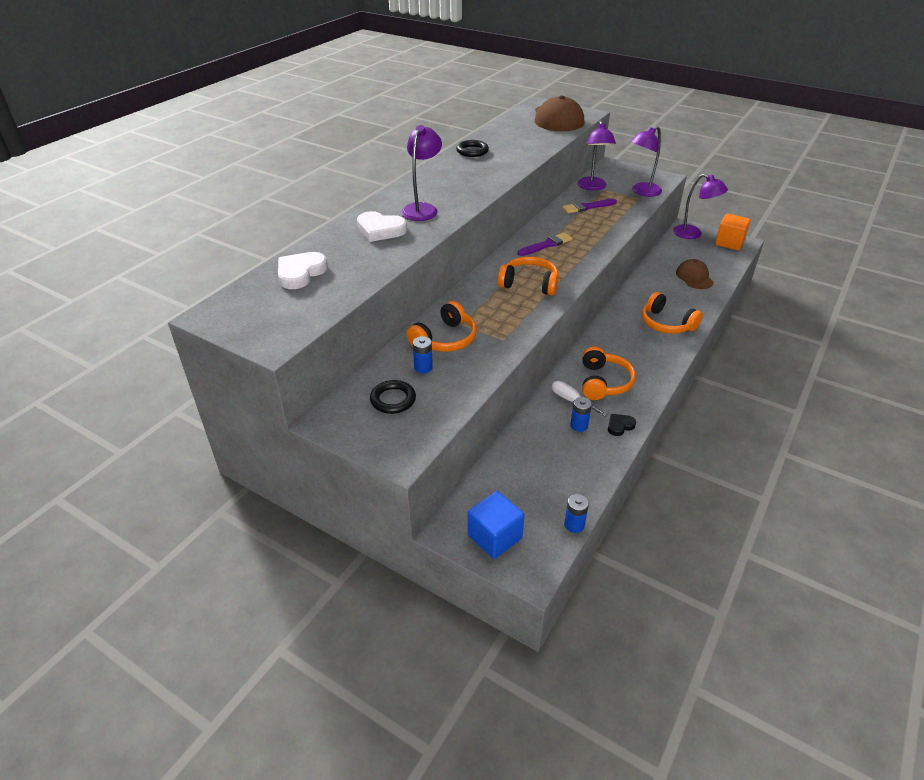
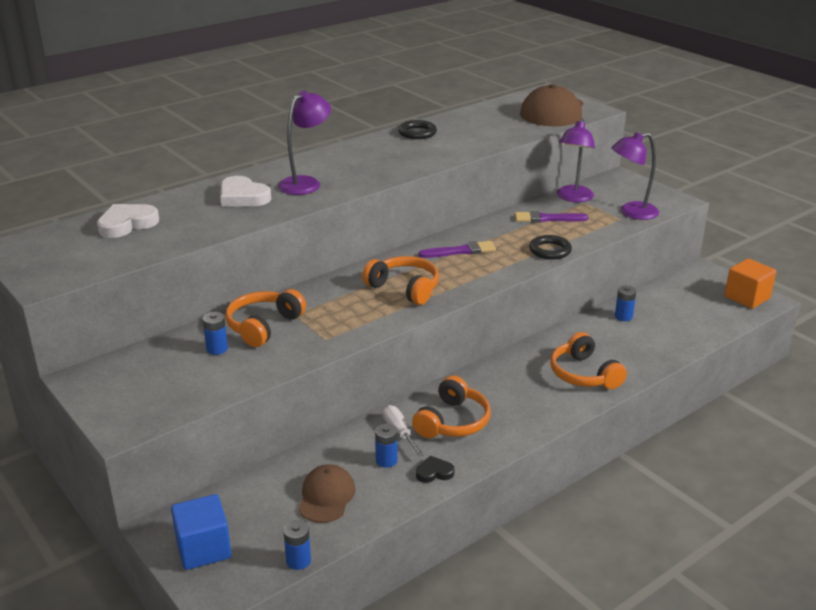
camera: 20 degrees right, 10 degrees down
black ring [370,380,416,414] -> black ring moved to [529,235,572,260]
orange headphones [407,301,477,352] -> orange headphones turned 150 degrees clockwise [226,289,306,347]
purple lamp [673,174,728,239] -> none
brown cap [676,259,714,289] -> brown cap moved to [298,464,356,523]
none -> blue battery [615,286,636,321]

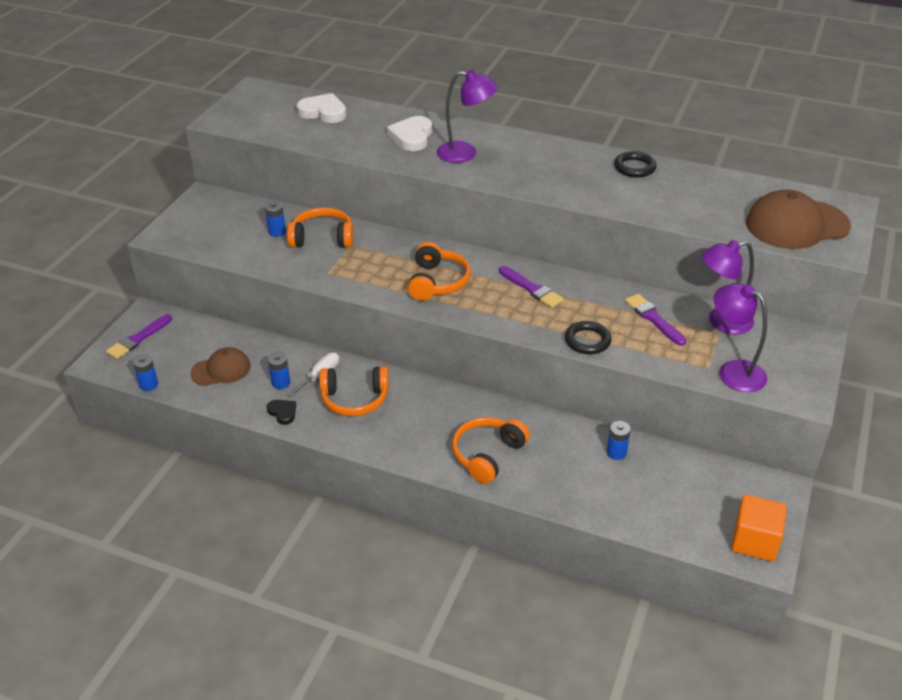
camera: 60 degrees right, 10 degrees up
blue cube [171,494,232,570] -> purple brush [106,314,172,359]

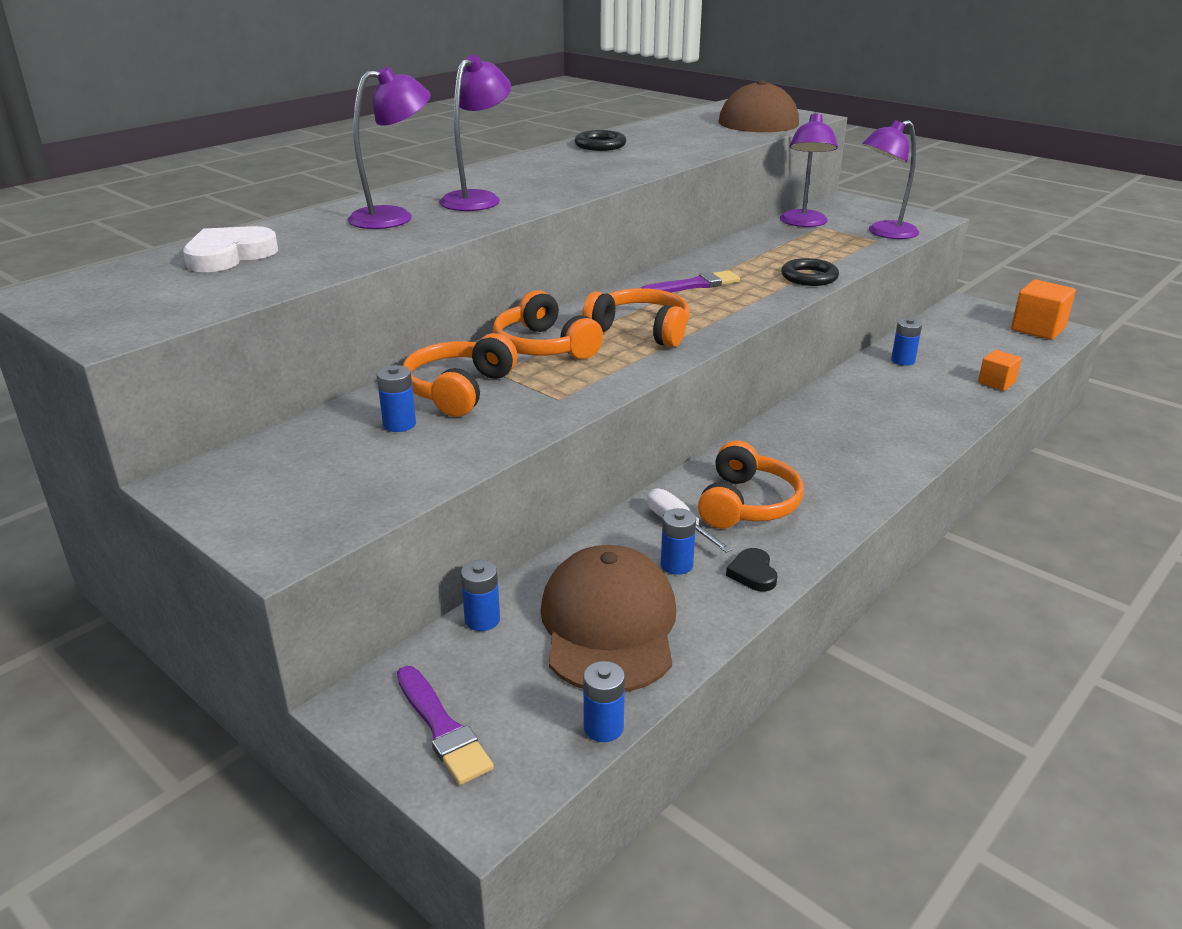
camera: 70 degrees left, 10 degrees down
brown cap [190,347,251,386] -> brown cap [540,545,676,692], size x1.66
black heart [267,400,296,425] -> black heart turned 75 degrees counterclockwise [726,548,777,592]
white heart [387,116,432,151] -> purple lamp [348,67,431,229]
orange headphones [452,417,530,484] -> orange headphones moved to [493,290,603,359]
purple brush [625,294,686,346] -> none
none -> blue battery [461,560,500,631]
none -> orange cube [978,350,1022,391]

